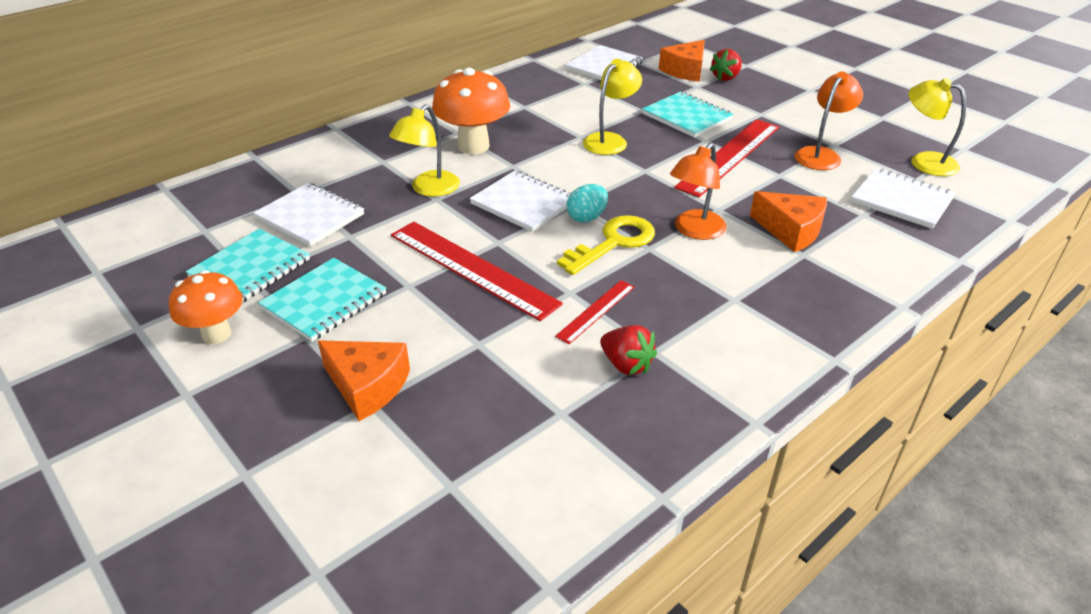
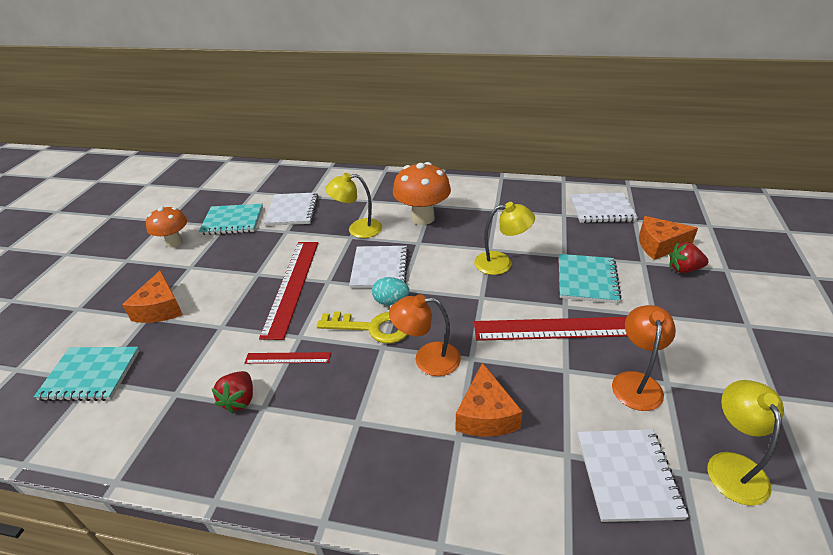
camera: 55 degrees right, 0 degrees up
turquoise notebook [258,258,386,342] -> turquoise notebook moved to [34,347,139,401]
orange lamp [795,72,863,170] -> orange lamp turned 75 degrees counterclockwise [612,305,676,411]

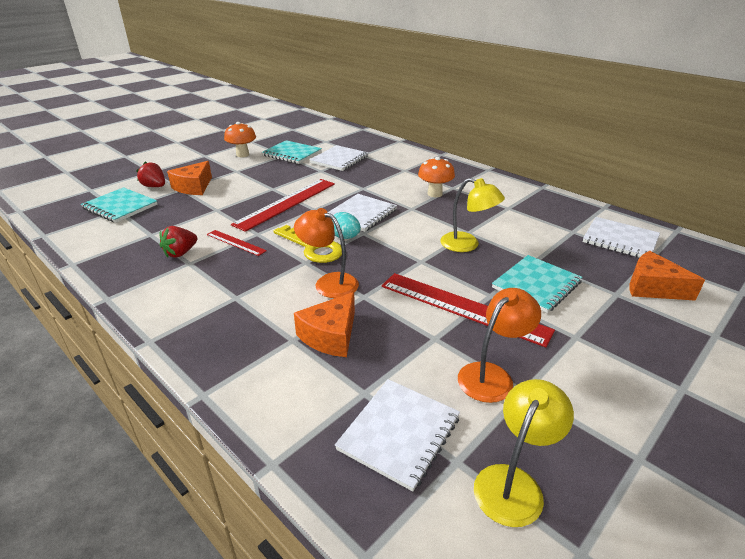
camera: 30 degrees right, 5 degrees down
yellow lamp [325,173,382,238] -> none
orange mushroom [393,162,451,225] -> orange mushroom [418,157,455,197], size x0.65
red strawberry [669,242,709,273] -> red strawberry moved to [136,161,165,187]

